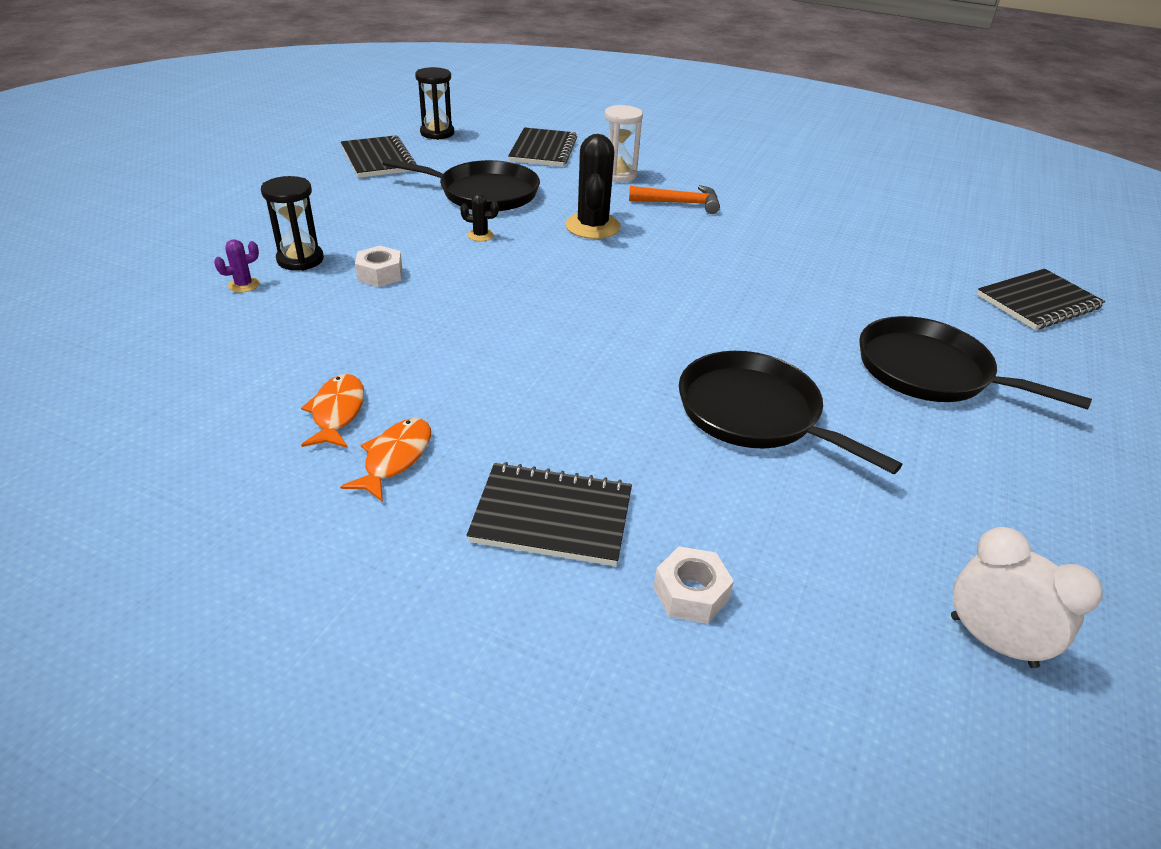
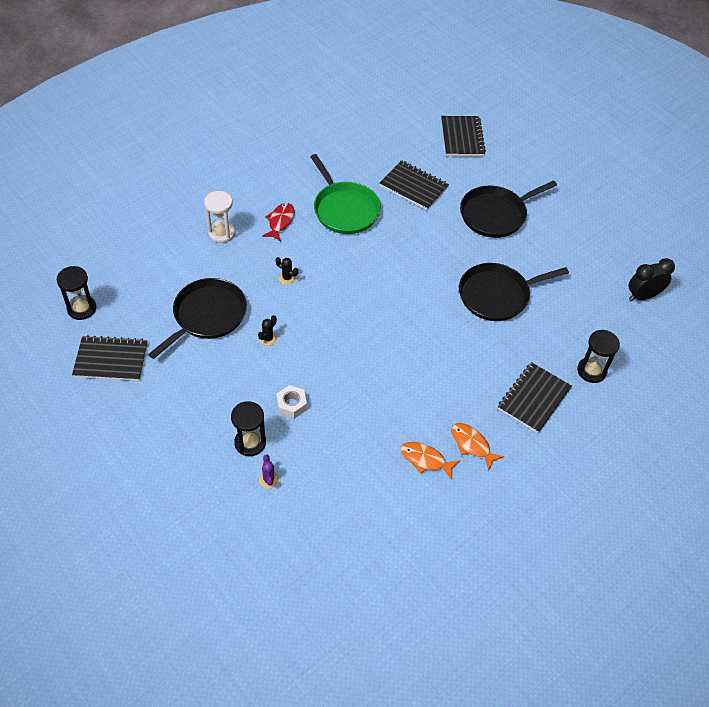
camera: 65 degrees left, 15 degrees up
black notebook [508,127,577,167] -> black notebook moved to [380,160,449,210]
black cactus [565,134,621,239] -> black cactus [276,257,298,285], size x0.46
orange hammer [629,185,720,214] -> red fish [262,203,295,242]
white nut [654,546,734,624] -> black hourglass [577,330,620,383]
white clock [951,527,1103,668] -> black clock [629,258,675,301]
none -> green pan [310,154,381,234]

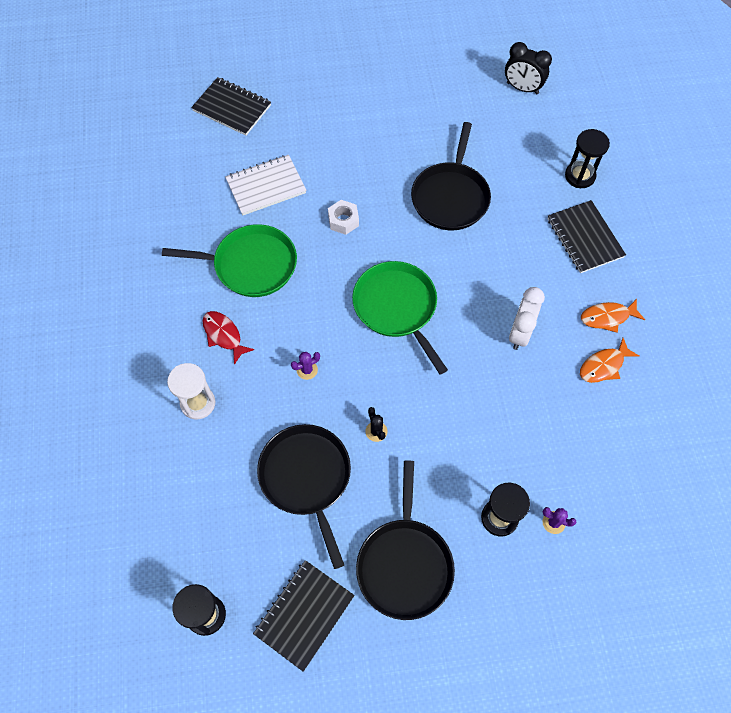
camera: 55 degrees left, 10 degrees up
black cactus [276,257,298,285] -> purple cactus [291,352,320,380]
white nut [276,385,307,419] -> white nut moved to [328,200,359,235]
black notebook [380,160,449,210] -> white notebook [225,155,306,215]
black pan [460,180,557,238] -> black pan moved to [356,460,455,620]
black clock [629,258,675,301] -> black clock turned 75 degrees counterclockwise [505,42,552,94]
none -> green pan [352,261,448,375]
none -> white clock [509,287,545,350]

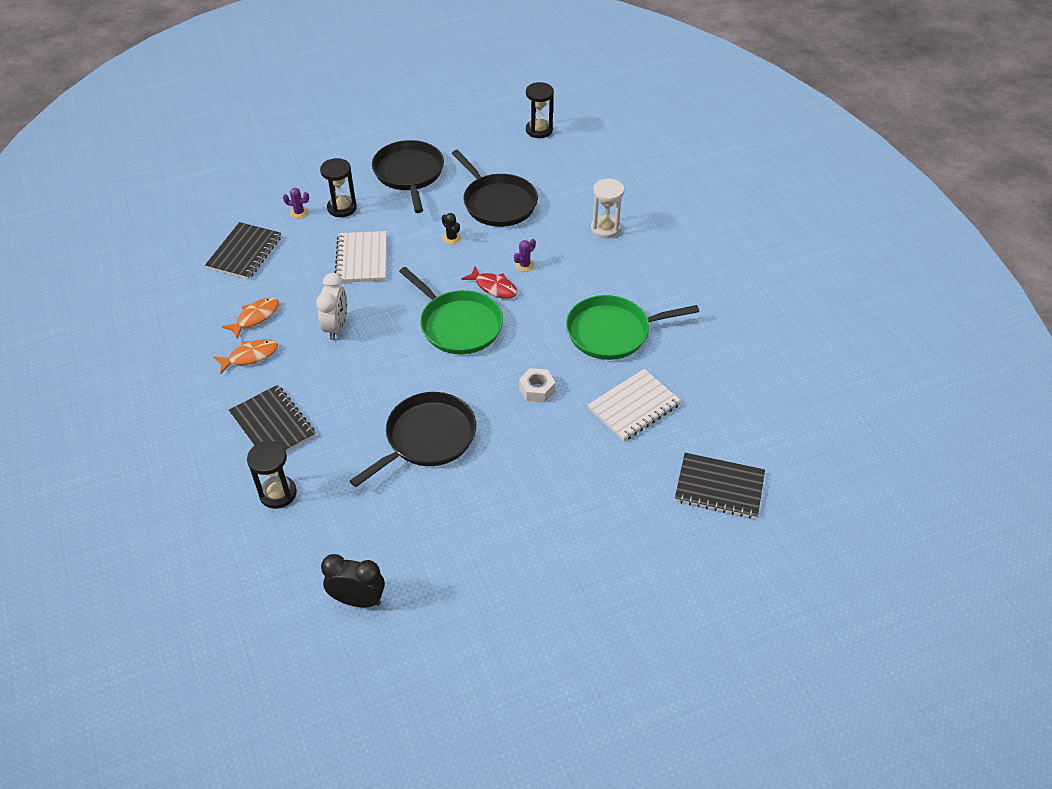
camera: 165 degrees right, 15 degrees down
red fish [203,311,255,365] -> red fish moved to [461,266,518,299]
black notebook [253,560,355,672] -> black notebook moved to [205,222,281,280]
black pan [411,122,491,230] -> black pan turned 45 degrees clockwise [350,392,476,487]
none -> white notebook [335,231,387,283]

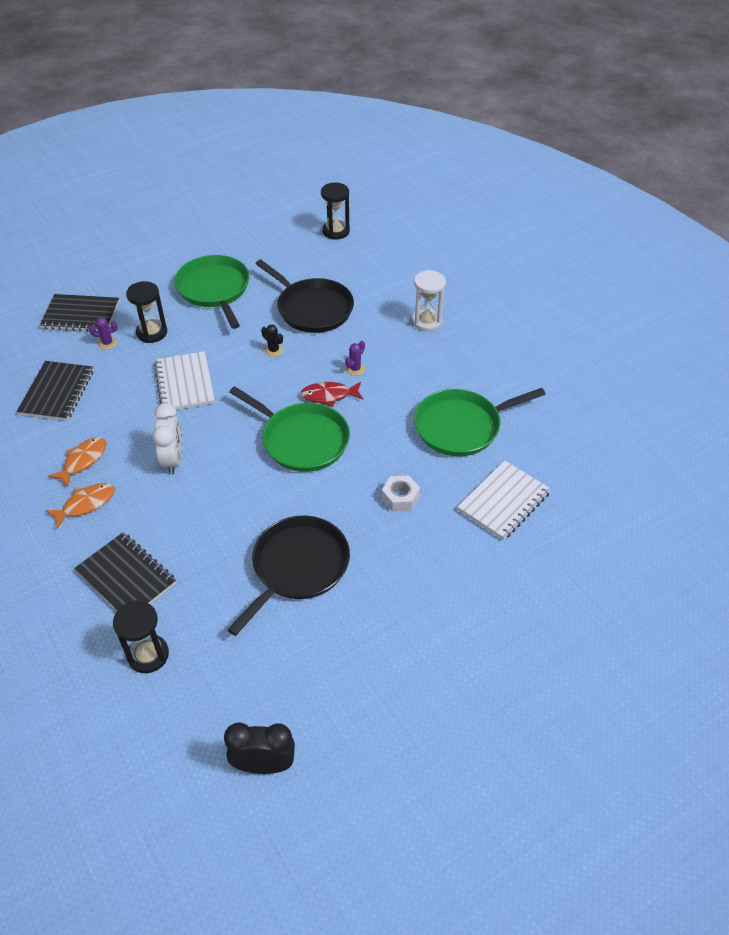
camera: 10 degrees left, 0 degrees up
black pan [372,140,444,213] -> green pan [174,255,249,329]
red fish [461,266,518,299] -> red fish turned 150 degrees clockwise [300,382,363,407]
black notebook [675,453,765,519] -> black notebook moved to [40,294,119,332]

